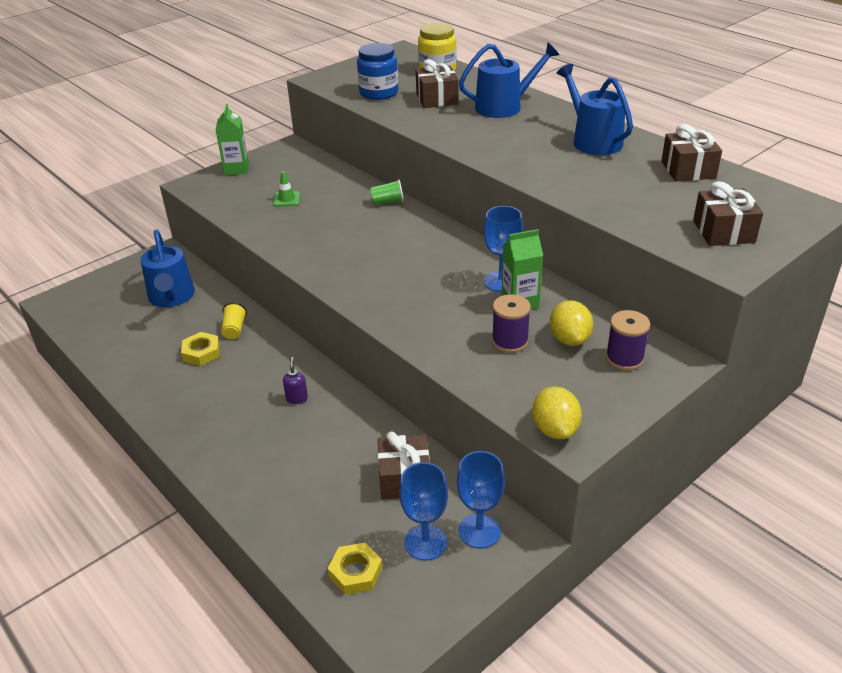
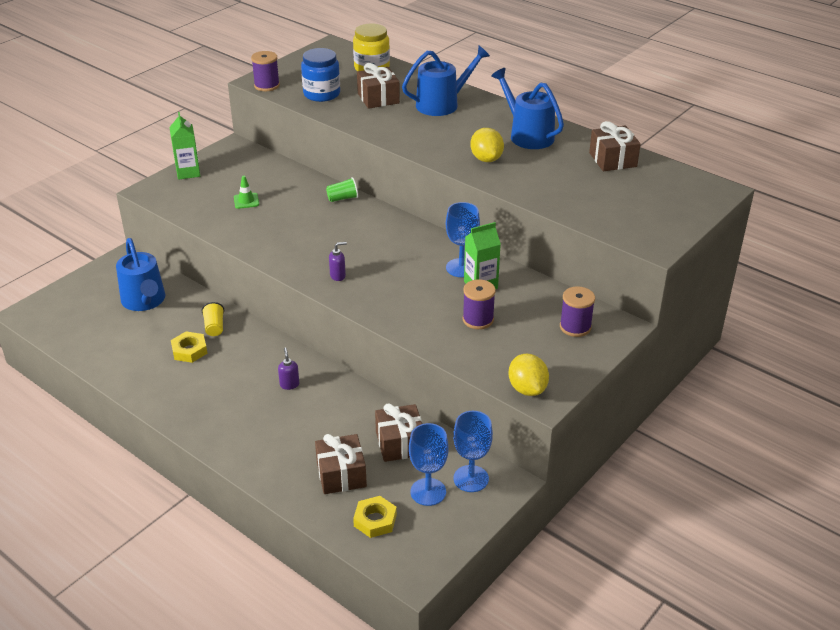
camera: 10 degrees left, 0 degrees up
yellow lemon [550,300,593,346] -> yellow lemon moved to [470,128,504,162]
brown gift [693,181,763,246] -> brown gift moved to [315,434,367,494]
none -> purple spool [251,51,280,91]
none -> purple soap dispenser [329,242,347,281]

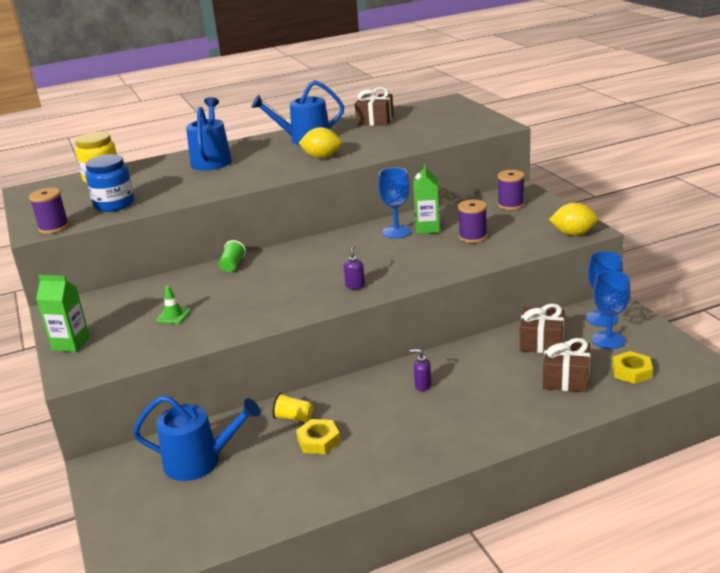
camera: 60 degrees left, 10 degrees down
brown gift [357,63,400,109] -> none

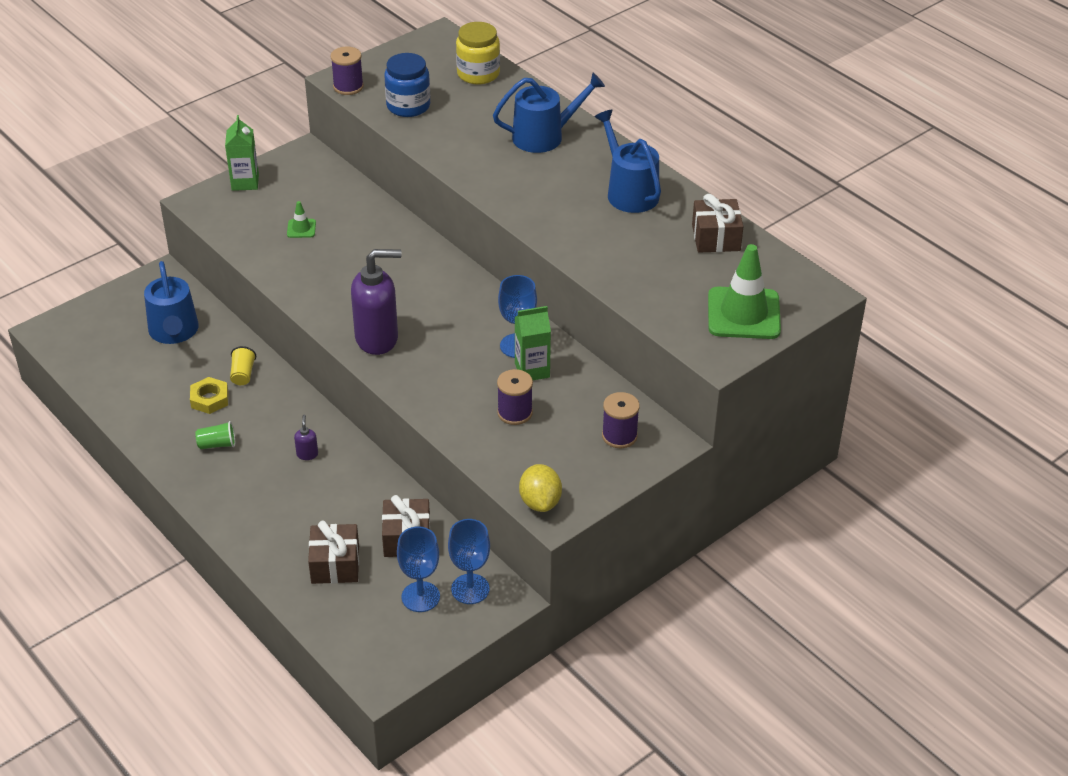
camera: 70 degrees right, 15 degrees up
green cup [219,240,246,272] -> green cup moved to [195,421,235,449]
yellow lemon [299,127,342,158] -> none
purple soap dispenser [344,246,365,289] -> purple soap dispenser [351,249,402,355], size x2.48
yellow nut [612,351,653,384] -> none
none -> green traffic cone [708,244,781,339]

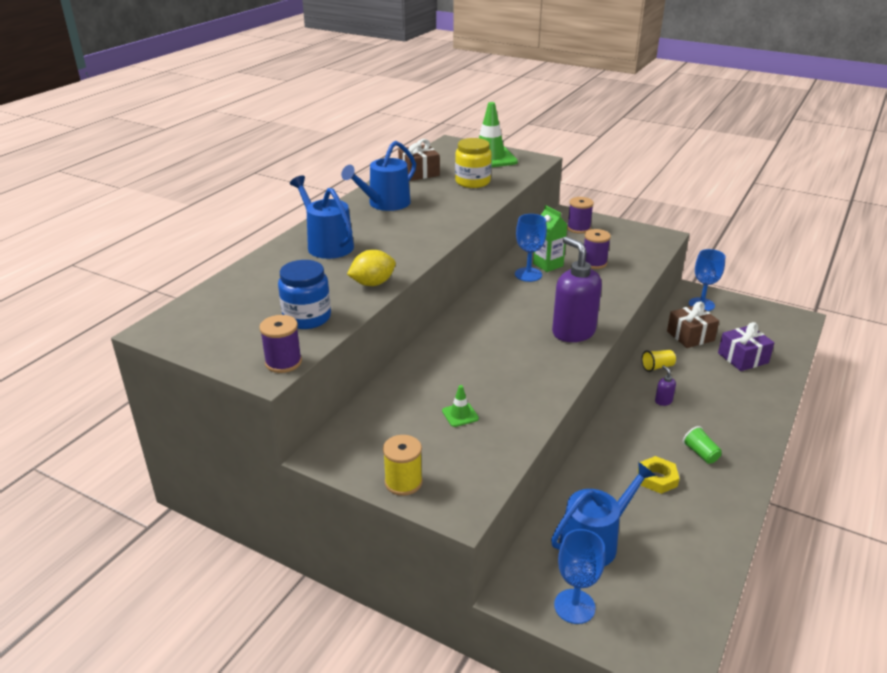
camera: 110 degrees left, 10 degrees down
green carton [225,115,259,191] -> yellow spool [383,435,423,496]
yellow cup [230,346,256,385] -> yellow cup moved to [642,350,676,372]
purple soap dispenser [294,415,318,460] -> purple soap dispenser turned 90 degrees clockwise [655,365,676,406]
brown gift [308,521,359,584] -> purple gift [718,322,774,371]
blue goblet [397,526,440,612] -> blue goblet moved to [554,529,605,624]
yellow jar [456,22,500,84] -> yellow jar moved to [455,138,491,188]
yellow lemon [519,464,562,512] -> yellow lemon moved to [347,250,396,286]

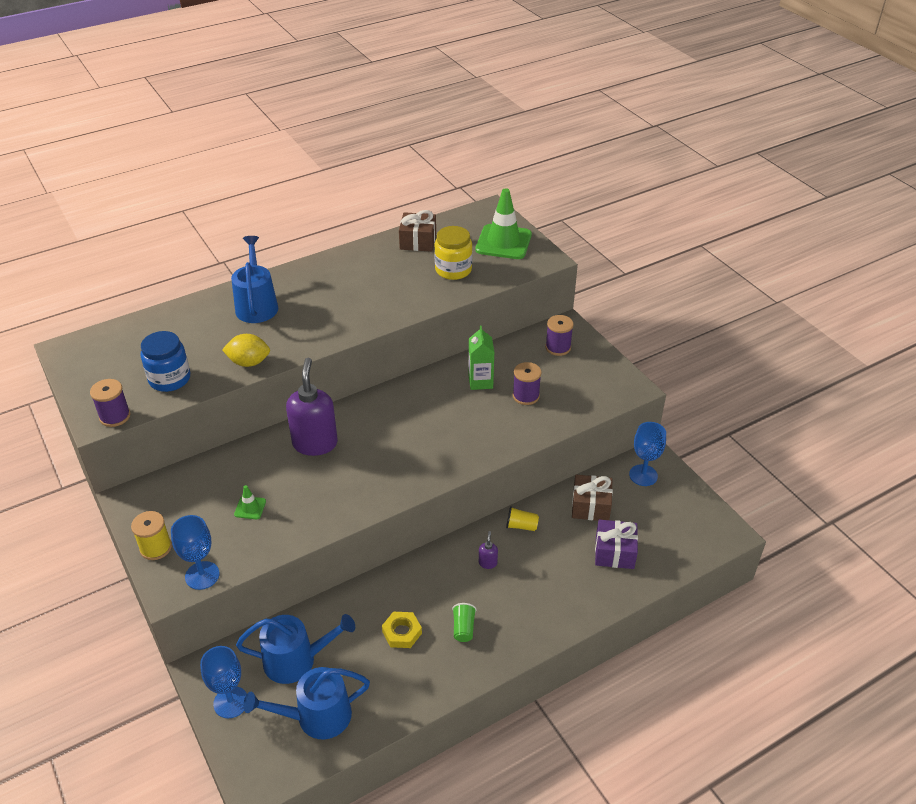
camera: 30 degrees right, 10 degrees up
blue watering can [341,141,416,211] -> blue watering can moved to [243,667,370,739]
blue goblet [515,214,547,282] -> blue goblet moved to [171,515,219,590]
purple soap dispenser [552,237,602,342] -> purple soap dispenser moved to [286,358,338,456]

